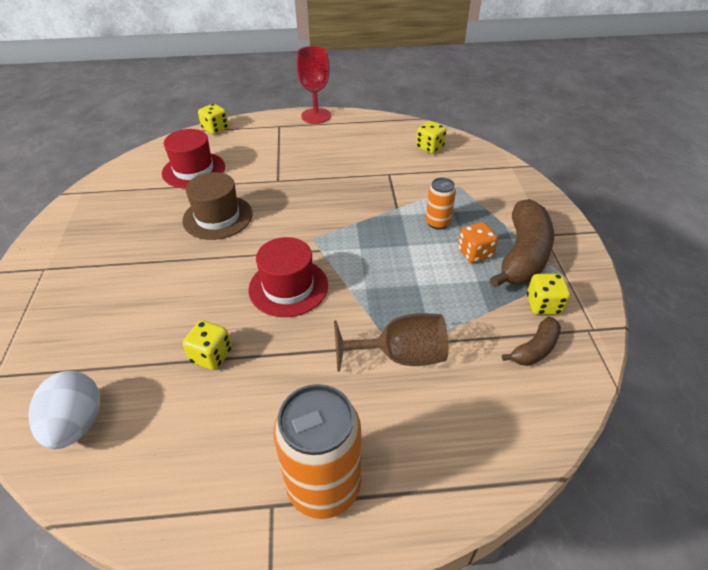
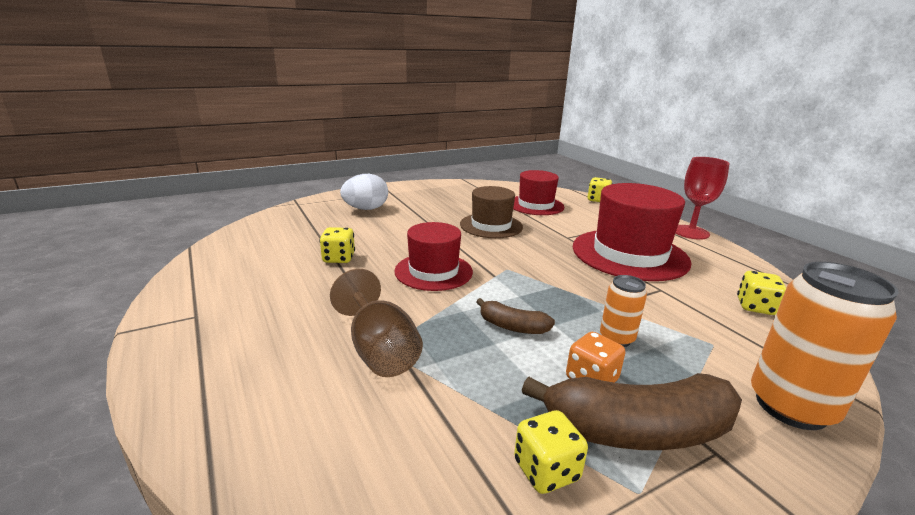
camera: 65 degrees right, 20 degrees down
white egg [28,371,100,449] -> white egg moved to [340,174,388,210]
orange can [273,384,361,519] -> orange can moved to [751,262,899,430]
brown banana [502,317,561,366] -> brown banana moved to [476,298,555,334]
none -> red hat [573,183,692,281]

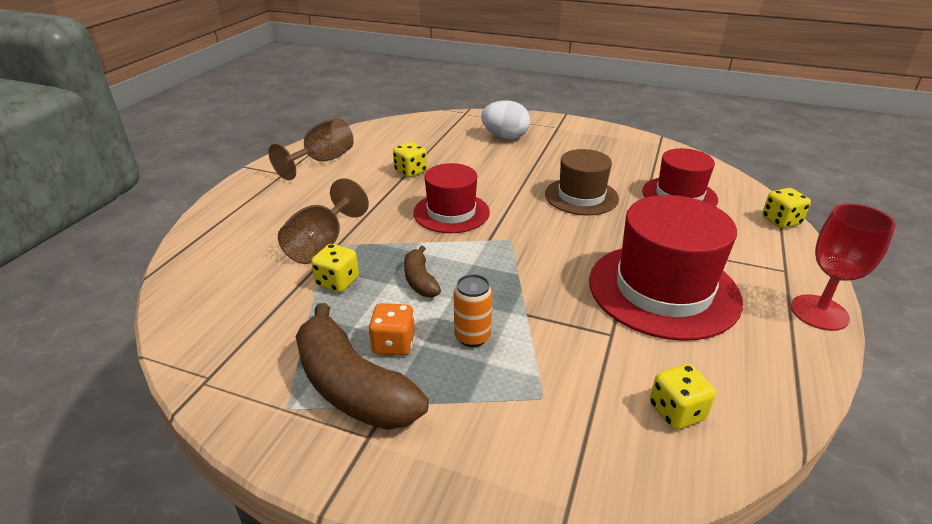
camera: 50 degrees right, 10 degrees up
yellow dice [514,410,588,494] -> yellow dice moved to [311,244,359,292]
orange can [751,262,899,430] -> none
none -> brown goblet [269,118,354,181]

